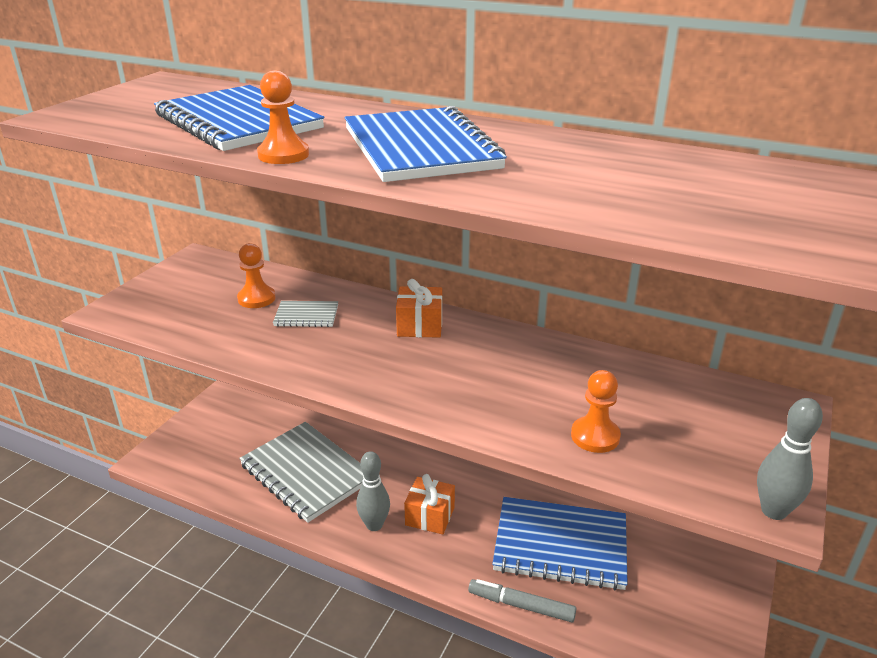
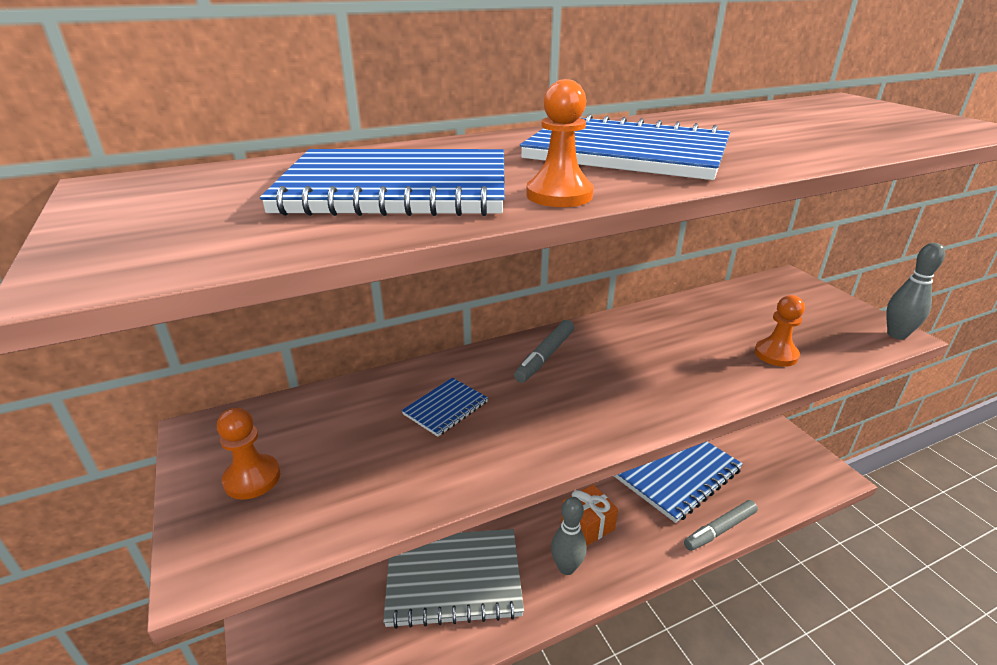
camera: 50 degrees left, 0 degrees up
orange pawn [237,243,276,308] -> orange pawn moved to [217,408,281,500]
grey notebook [273,301,338,327] -> blue notebook [402,378,488,437]
orange gift [396,279,442,338] -> grey marker [514,320,574,383]

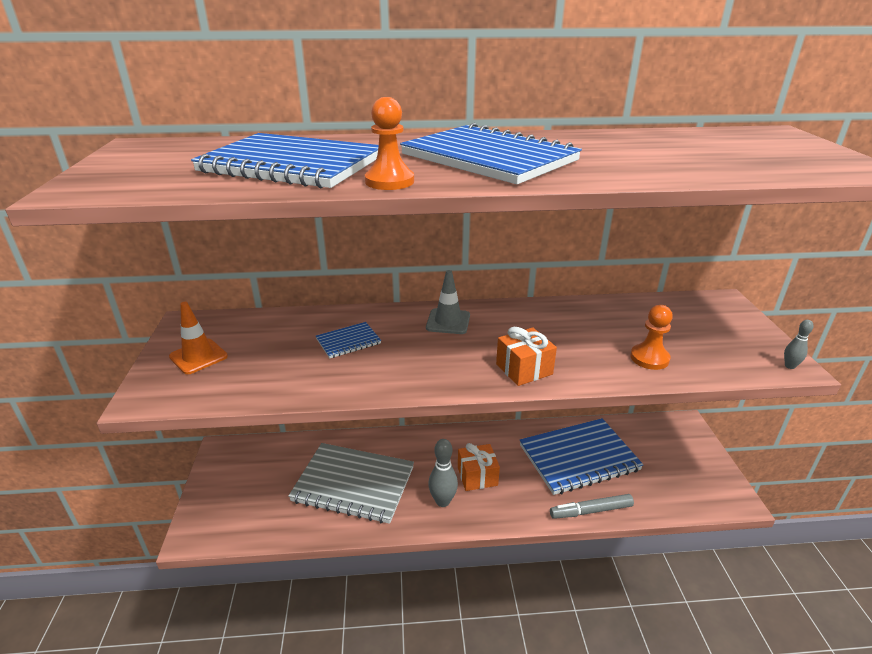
camera: 20 degrees right, 0 degrees up
orange pawn [217,408,281,500] -> orange traffic cone [169,302,228,374]
grey marker [514,320,574,383] -> grey traffic cone [426,270,470,334]
grey bowling pin [887,243,945,340] -> grey bowling pin [784,320,813,369], size x0.56
none -> orange gift [496,327,557,386]

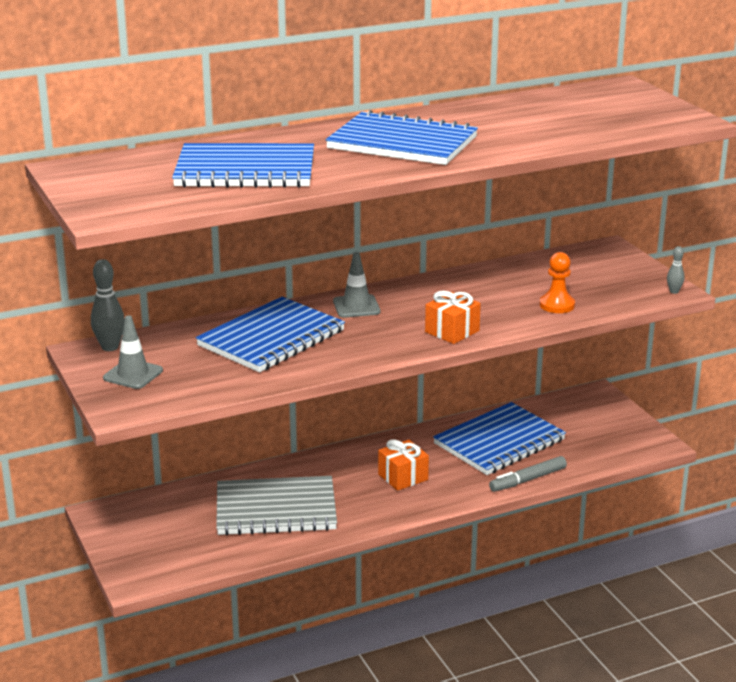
camera: 20 degrees left, 5 degrees down
orange traffic cone [169,302,228,374] -> grey traffic cone [103,315,163,389]
blue notebook [316,322,381,358] -> blue notebook [196,297,345,372], size x2.18
orange pawn [365,97,414,190] -> none
grey bowling pin [428,439,458,507] -> grey bowling pin moved to [91,259,125,351]

